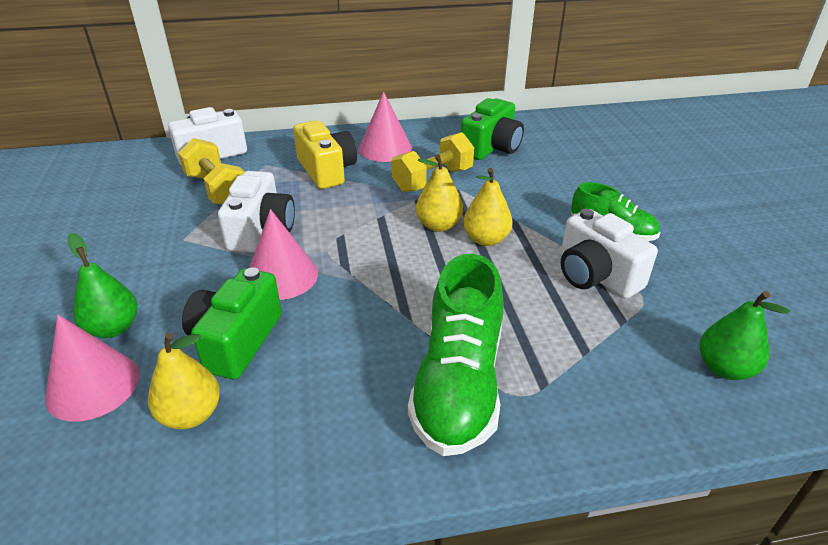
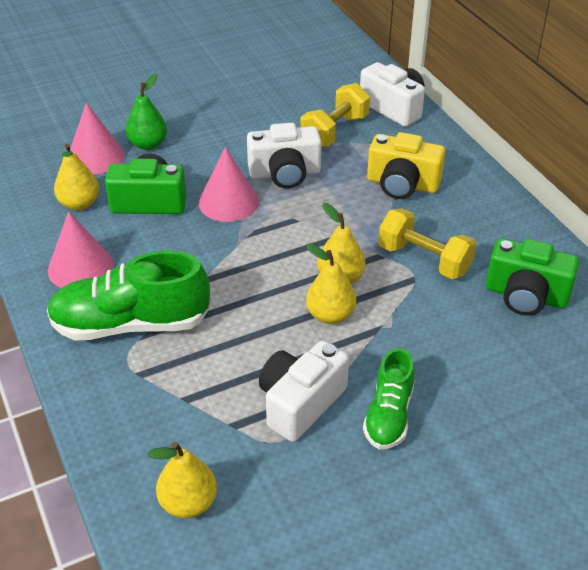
camera: 75 degrees right, 5 degrees up
yellow camera [294,120,357,189] -> yellow camera turned 60 degrees clockwise [367,132,446,199]
pink cone [359,91,412,162] -> pink cone moved to [48,211,114,288]
green pear [700,291,790,380] -> yellow pear [147,442,217,518]

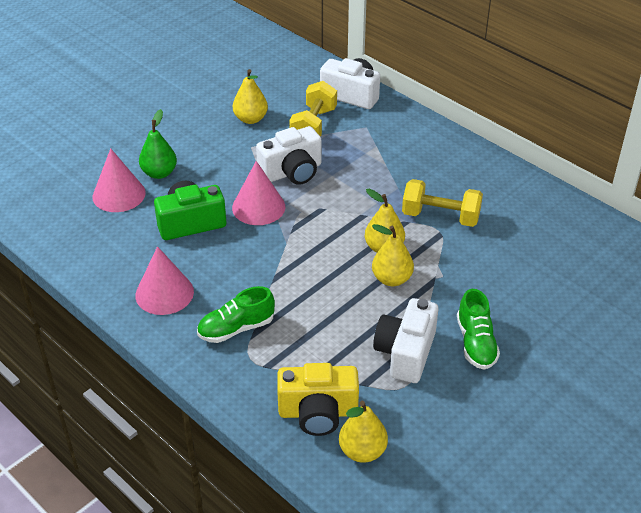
camera: 20 degrees left, 0 degrees up
green shoe [47,251,210,341] -> green shoe [197,286,275,343], size x0.59
yellow pear [54,143,99,210] -> yellow pear moved to [233,69,268,124]
yellow camera [367,132,446,199] -> yellow camera moved to [277,363,359,436]
green camera [486,238,579,316] -> none

